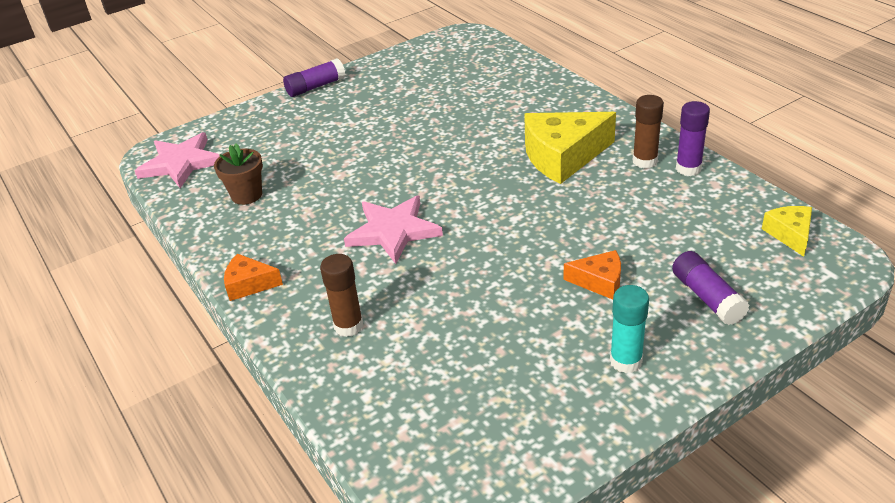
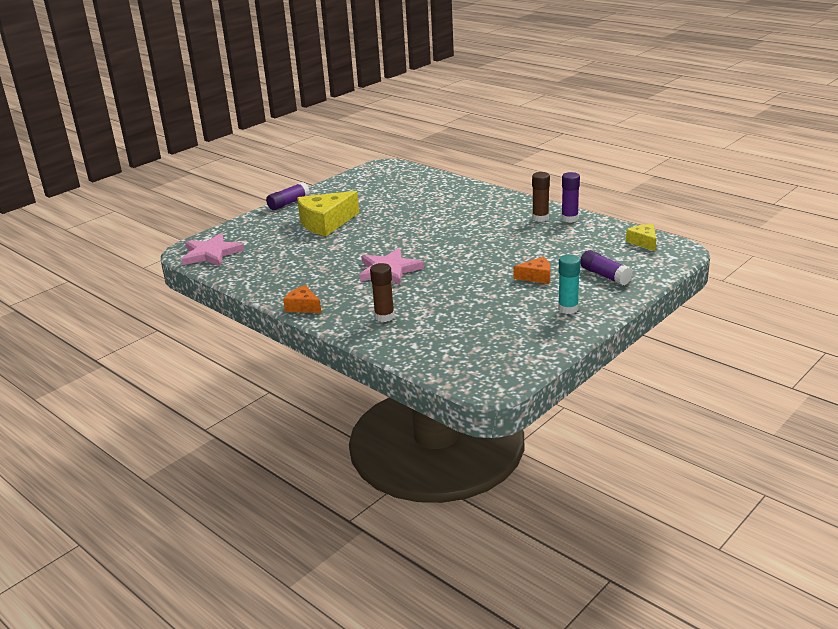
camera: 15 degrees left, 10 degrees down
brown flower pot [214,143,263,205] -> none
orange cheese [224,254,283,301] -> orange cheese turned 45 degrees clockwise [283,285,321,313]
yellow cheese [524,112,616,184] -> yellow cheese moved to [297,191,359,236]

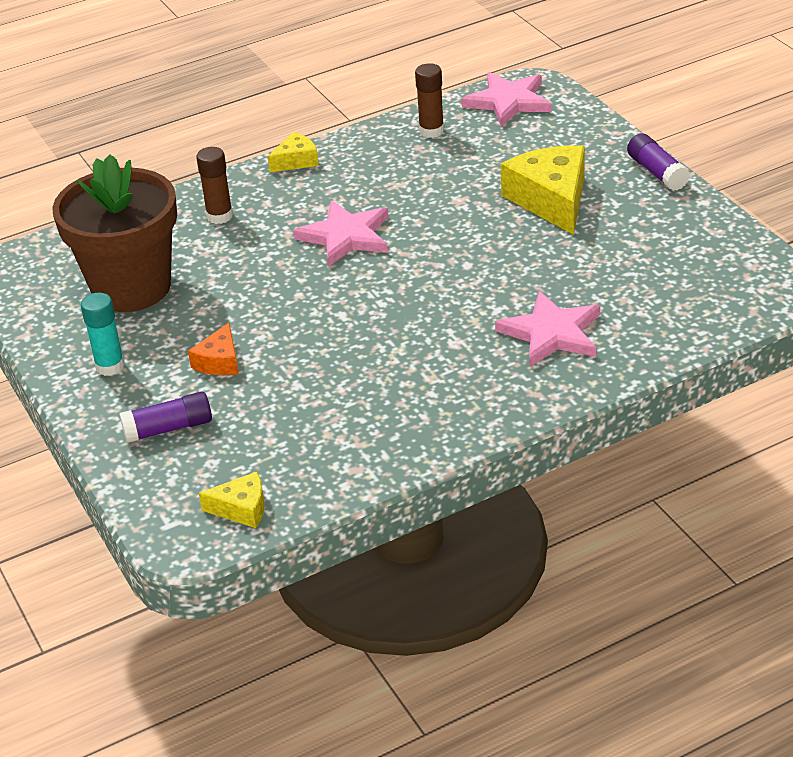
camera: 110 degrees right, 10 degrees up
orange cheese [283,285,321,313] -> yellow cheese [268,132,319,172]
brown glue stick [532,172,550,222] -> brown glue stick moved to [415,63,444,138]
purple glue stick [561,172,580,223] -> none
none -> brown flower pot [52,154,177,312]
none -> pink star [495,291,600,367]

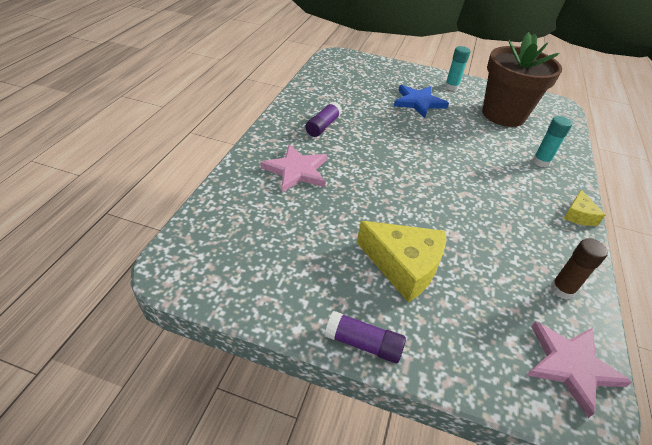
camera: 130 degrees right, 5 degrees up
purple glue stick [119,391,212,443] -> purple glue stick moved to [305,101,342,137]
orange cheese [188,323,239,375] -> blue star [394,85,449,118]
brown glue stick [196,147,233,224] -> turquoise glue stick [533,116,572,167]
yellow cheese [199,472,265,528] -> none
pink star [293,200,389,267] -> none

